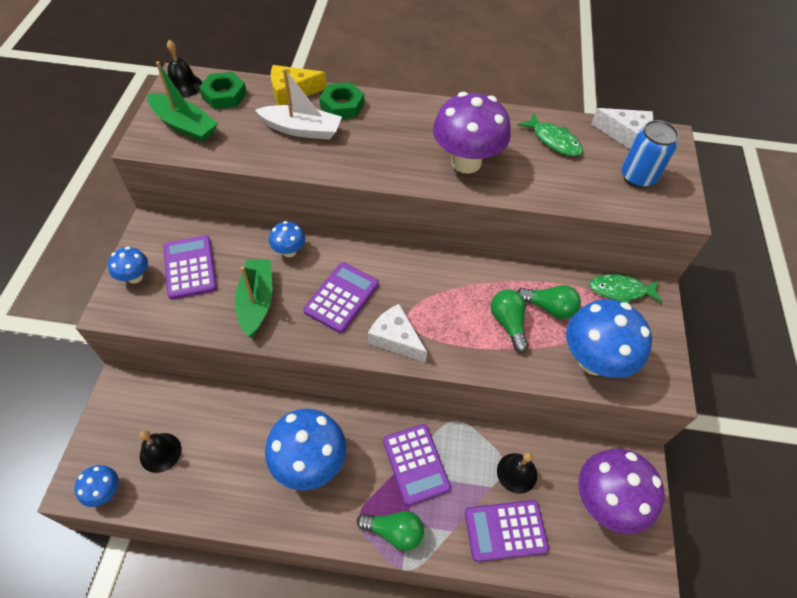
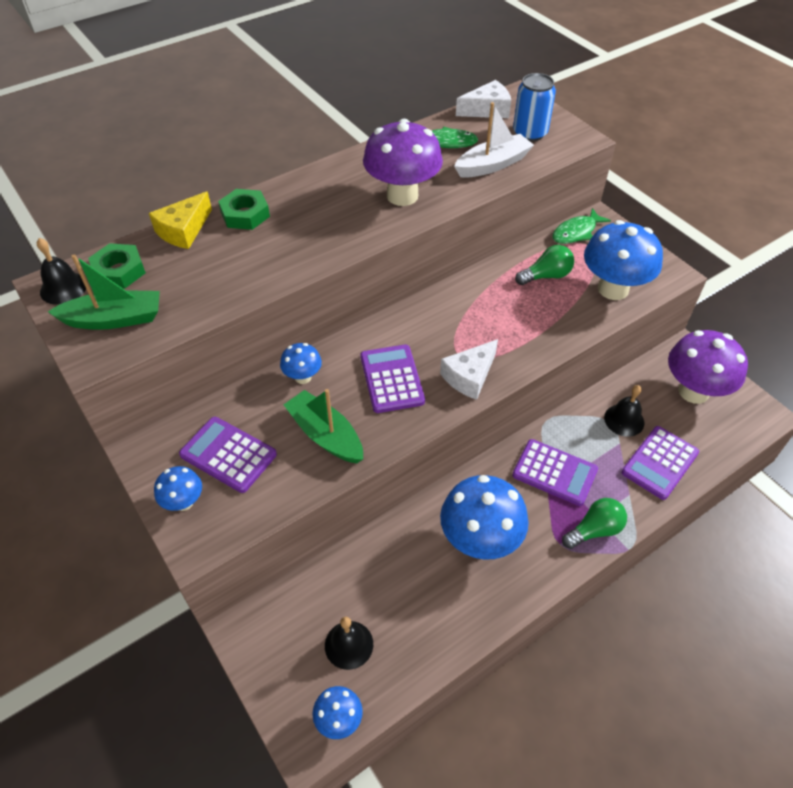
camera: 40 degrees left, 5 degrees down
white boat [255,69,342,140] -> white boat moved to [454,102,534,177]
white cheese [368,304,427,363] -> white cheese turned 45 degrees counterclockwise [440,339,498,400]
green light bulb [491,290,528,353] -> none

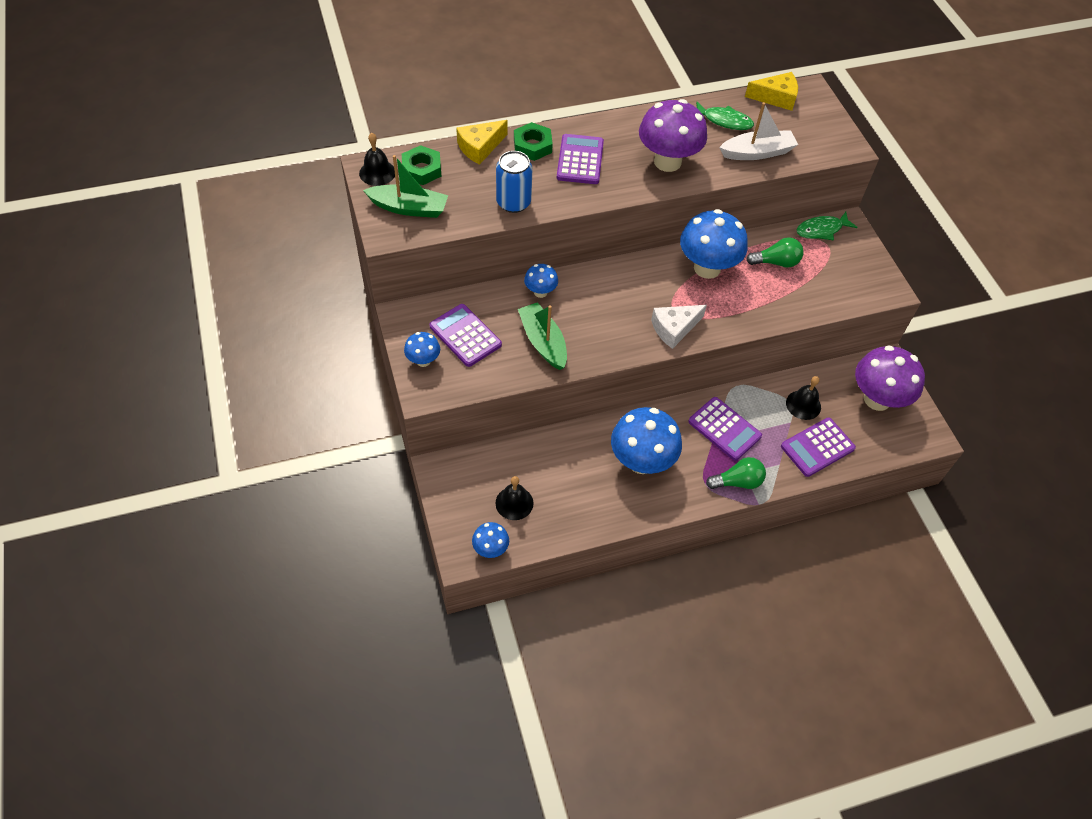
camera: 15 degrees right, 5 degrees up
purple calculator [360,344,425,413] -> purple calculator moved to [557,134,604,184]
white cheese [456,80,511,118] -> yellow cheese [745,72,798,111]
blue can [513,73,556,142] -> blue can moved to [496,151,532,213]
blue mushroom [584,220,663,300] -> blue mushroom moved to [680,209,748,279]

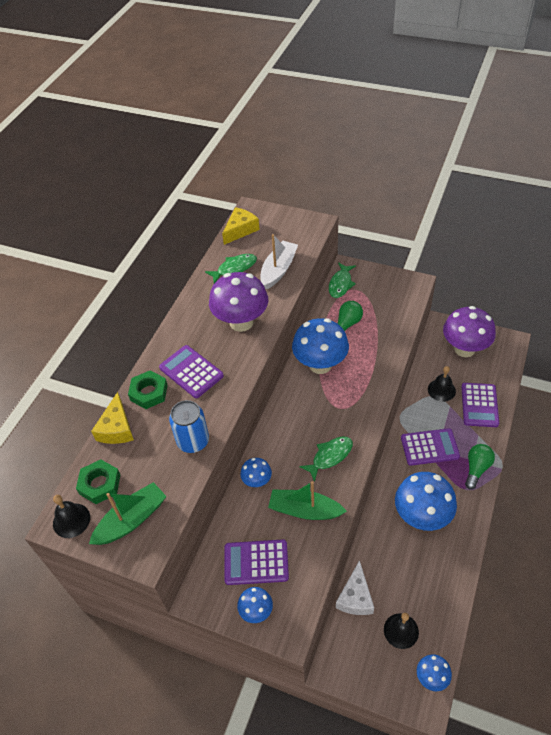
camera: 45 degrees left, 5 degrees down
white cheese [651,305,707,349] -> white cheese moved to [336,560,374,615]
none -> green fish [299,437,353,482]

